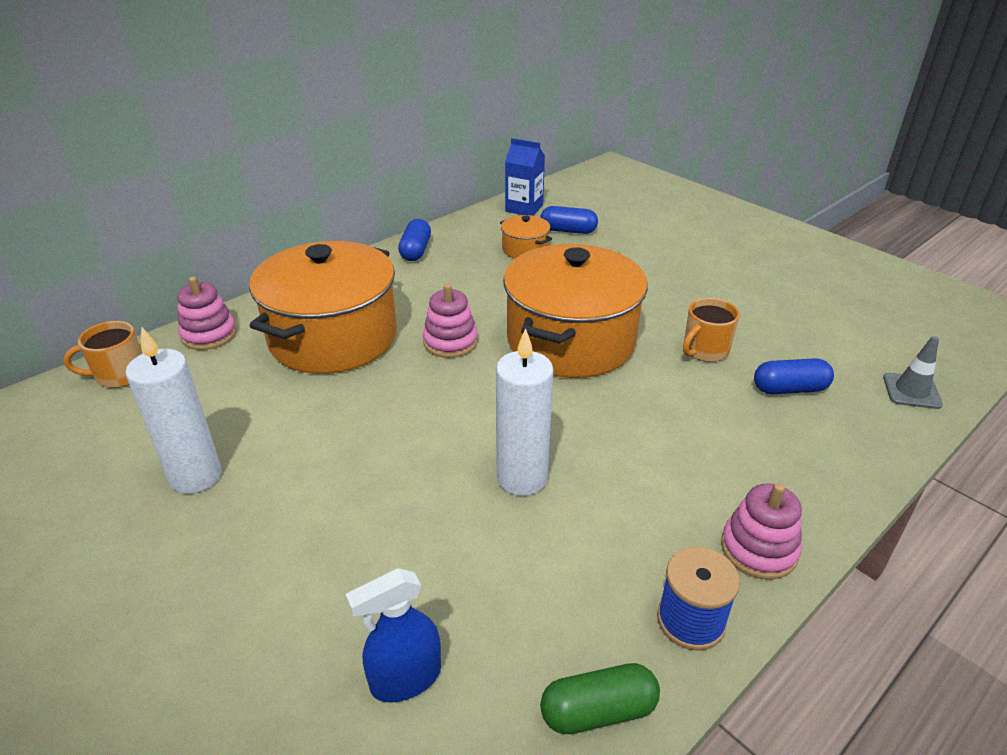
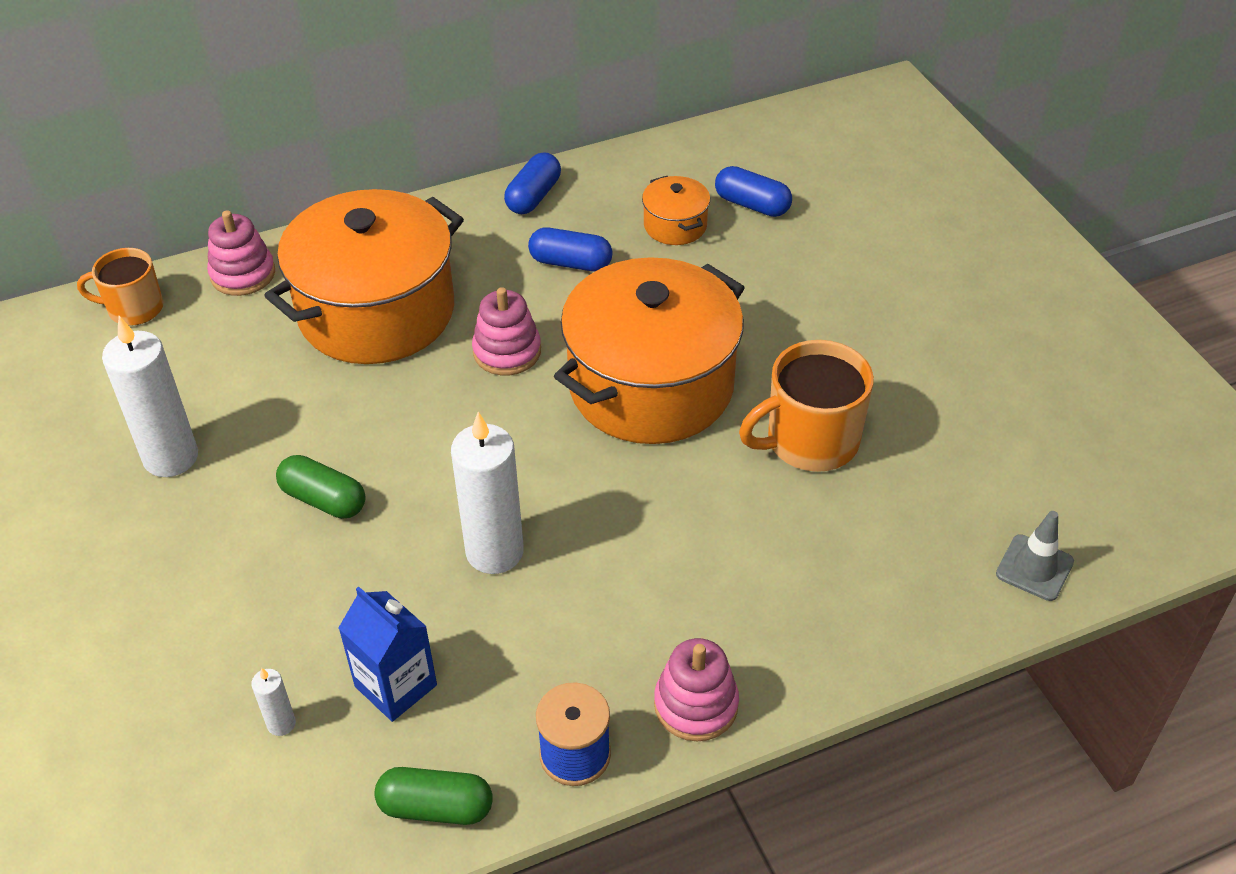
camera: 20 degrees right, 10 degrees up
blue spray bottle [346,568,441,703] -> white candle [251,668,296,736]
blue carton [505,138,545,216] -> blue carton moved to [338,587,437,722]
orange mug [683,298,740,362] -> orange mug [739,340,874,472], size x1.54
blue capsule [754,358,834,394] -> blue capsule moved to [528,227,613,271]
none -> green capsule [276,455,365,519]

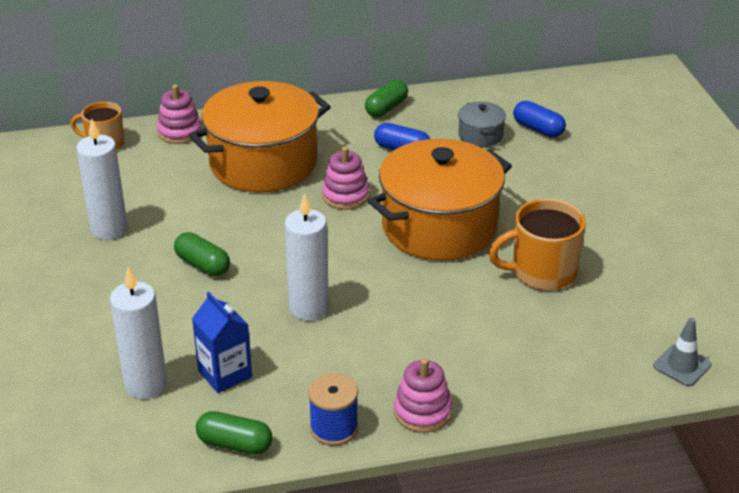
camera: 10 degrees right, 10 degrees down
white candle [251,668,296,736] -> white candle [110,267,167,399], size x2.21
blue capsule [504,152,561,214] -> green capsule [365,79,408,117]
orange pot [642,176,710,245] -> grey pot [458,102,506,147]

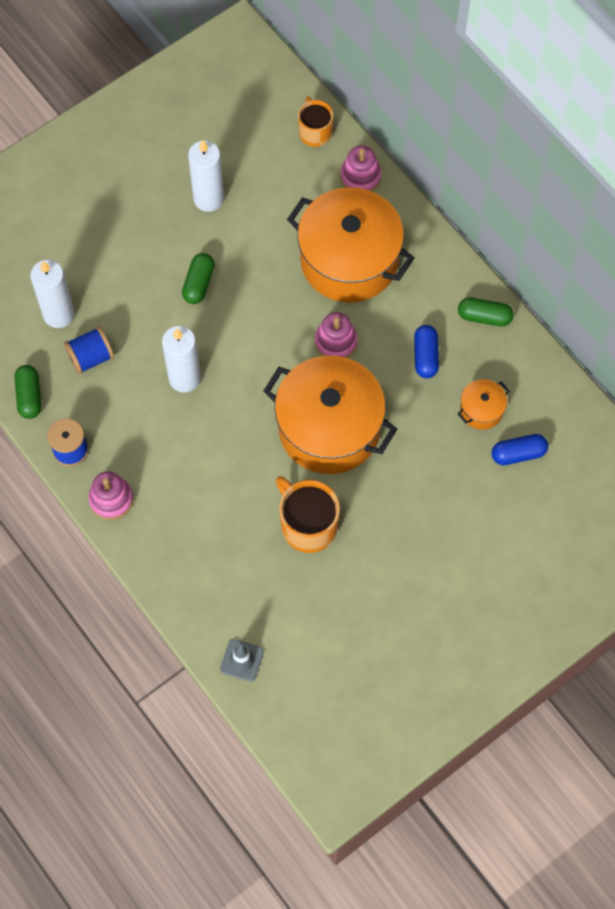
camera: 65 degrees right, 30 degrees up
blue carton [192,292,252,393] -> blue spool [64,327,114,374]
grey pot [458,102,506,147] -> orange pot [458,379,510,430]
blue capsule [513,101,566,137] -> blue capsule turned 60 degrees clockwise [491,434,548,465]

